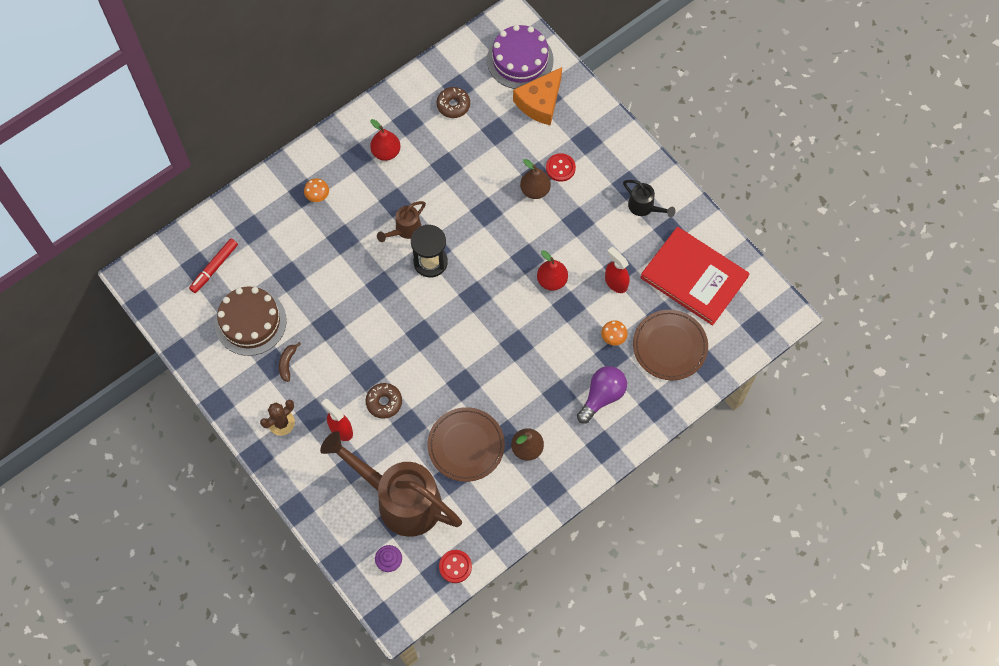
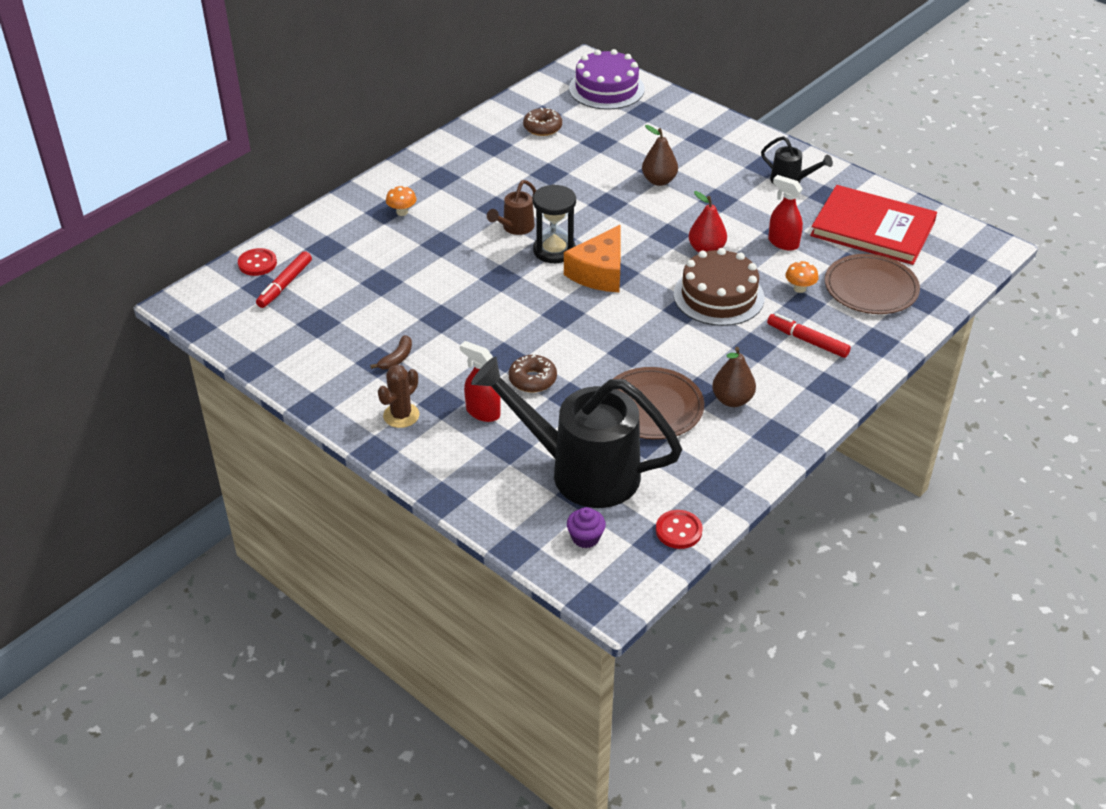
camera: 10 degrees left, 25 degrees down
brown cake [215,286,287,356] -> brown cake moved to [674,248,764,326]
brown banana [279,342,301,382] -> brown banana turned 150 degrees counterclockwise [370,335,412,369]
brown watering can [320,431,462,537] -> black watering can [471,357,682,508]
red pear [370,119,401,161] -> none
orange cheese [513,67,562,126] -> orange cheese moved to [564,225,621,292]
red button [546,153,576,182] -> red button moved to [238,248,277,276]
purple light bulb [577,366,627,424] -> red marker [767,313,851,358]

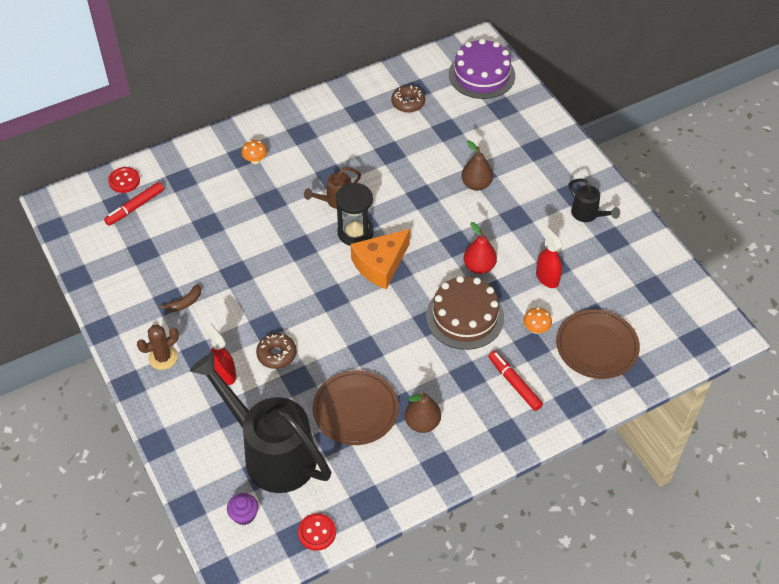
camera: 20 degrees right, 10 degrees up
red book [810,185,937,265] -> none

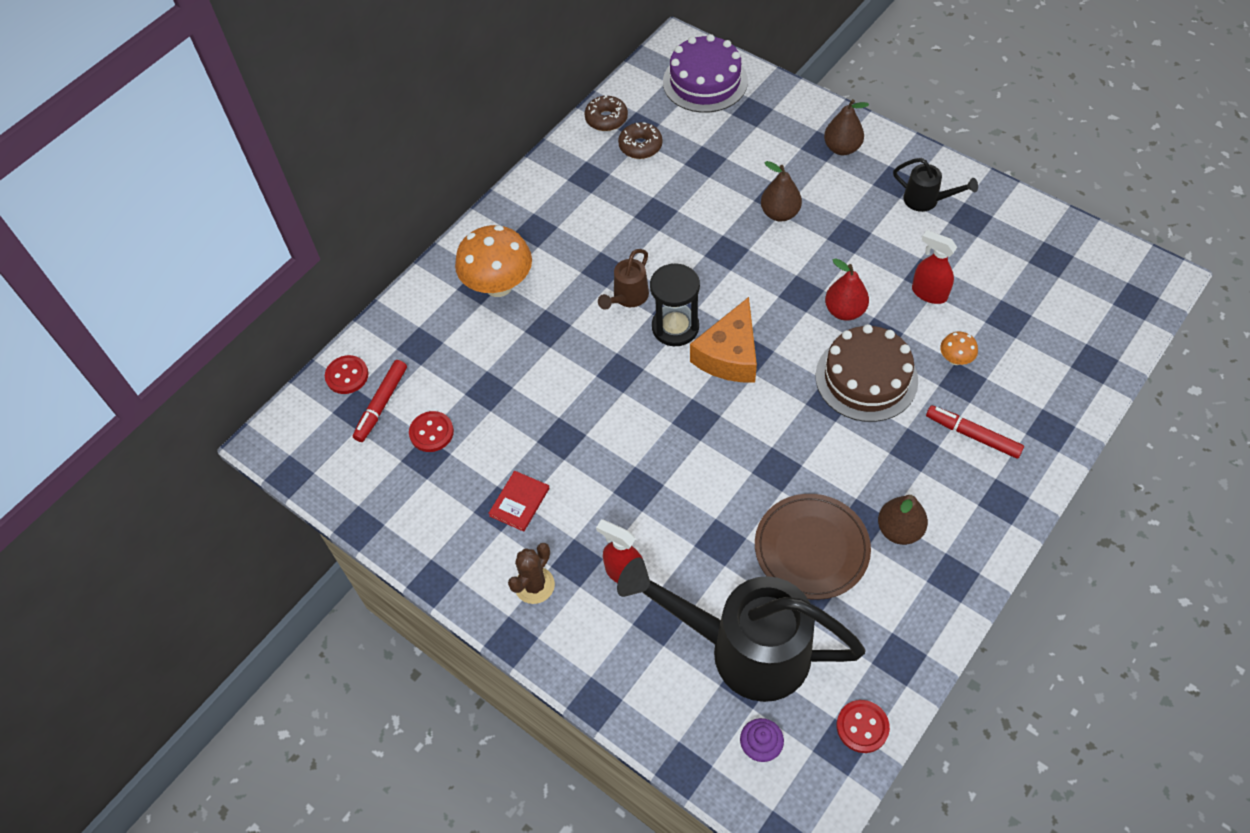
camera: 20 degrees left, 5 degrees up
brown banana [159,284,201,312] -> red book [488,471,549,532]
orange mushroom [241,140,267,164] -> orange mushroom [455,225,532,297], size x2.19
brown donut [256,333,296,369] -> brown donut moved to [584,95,628,131]
brown plate [556,309,640,379] -> none
none -> red button [409,411,454,452]
none -> brown pear [824,99,869,155]

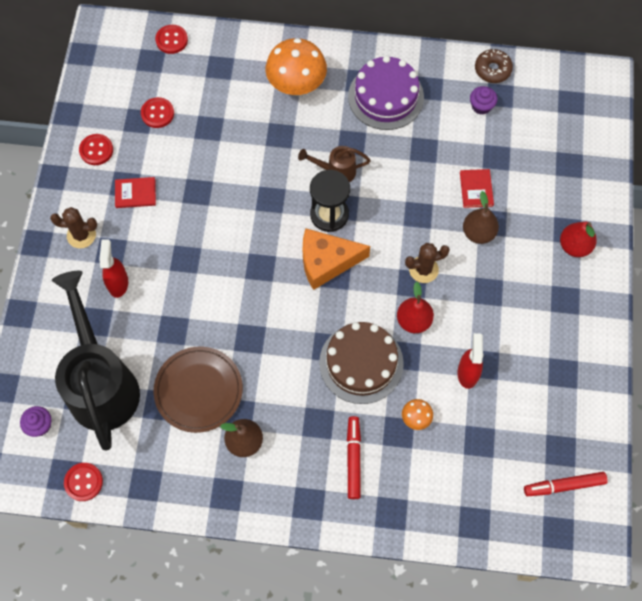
camera: 55 degrees right, 10 degrees up
red marker [353,360,407,442] -> red marker moved to [524,472,608,496]
brown donut [618,122,663,159] -> purple cupcake [470,86,497,115]
purple cake [663,34,748,113] -> purple cake moved to [348,56,424,130]
brown pear [824,99,869,155] -> red pear [560,221,597,257]
black watering can [893,158,978,212] -> none
none -> red button [79,134,113,165]
none -> brown cactus [405,243,450,283]
none -> red book [460,169,494,208]

